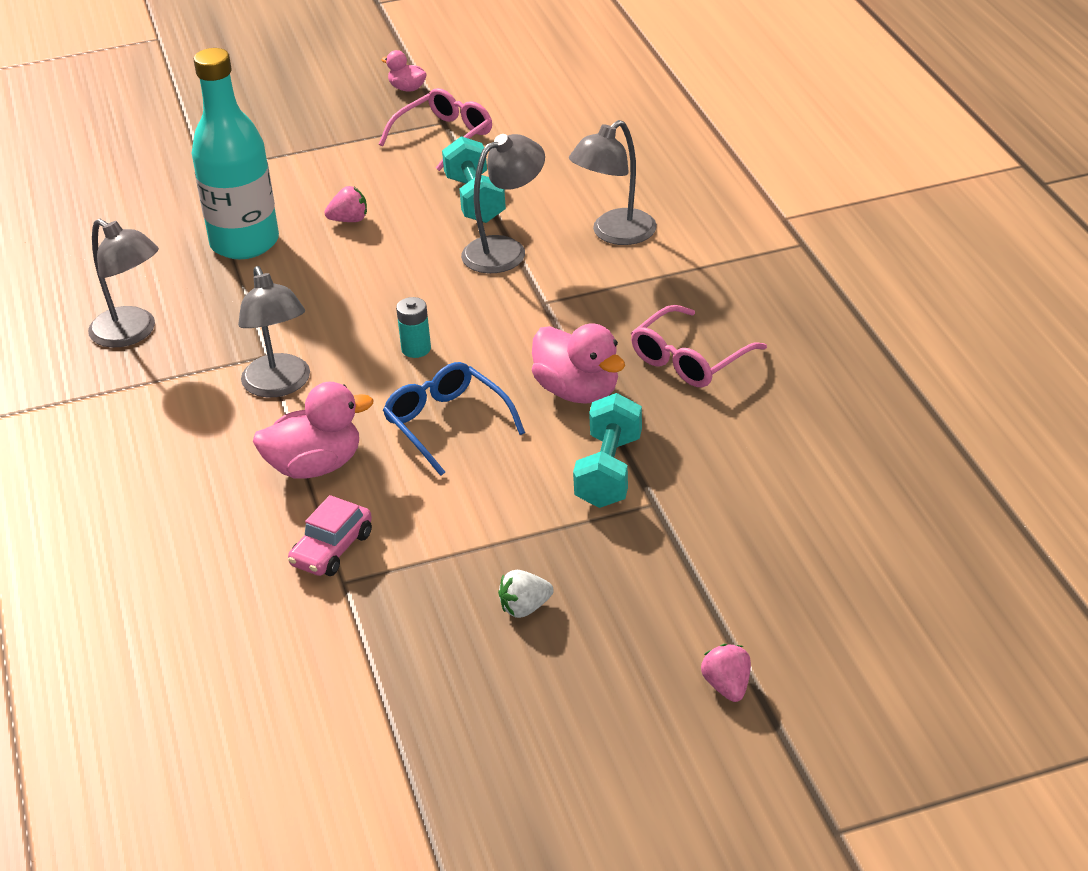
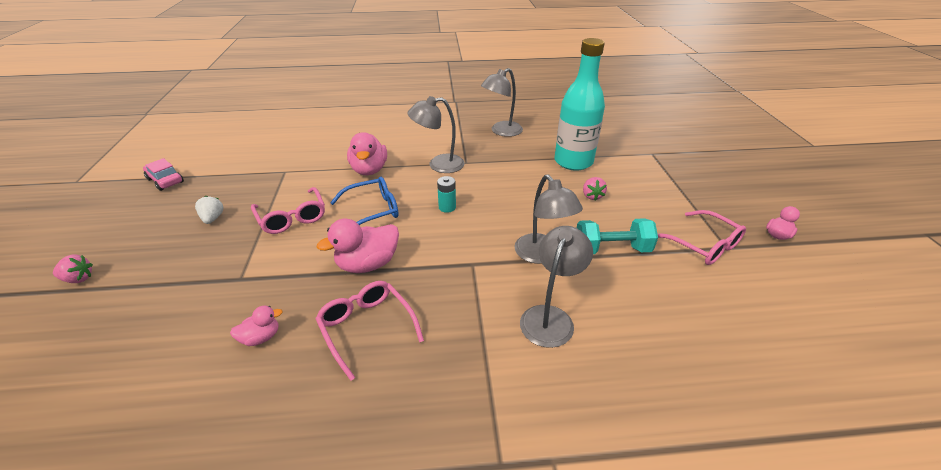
camera: 100 degrees right, 0 degrees up
pink car [288,495,372,576] -> pink car moved to [143,158,184,191]
grey lamp [569,120,657,245] -> grey lamp turned 60 degrees clockwise [520,226,593,348]
turquoise dumbbell [573,393,642,508] -> none
none -> pink duck [230,306,283,346]
none -> pink glasses [251,187,325,234]

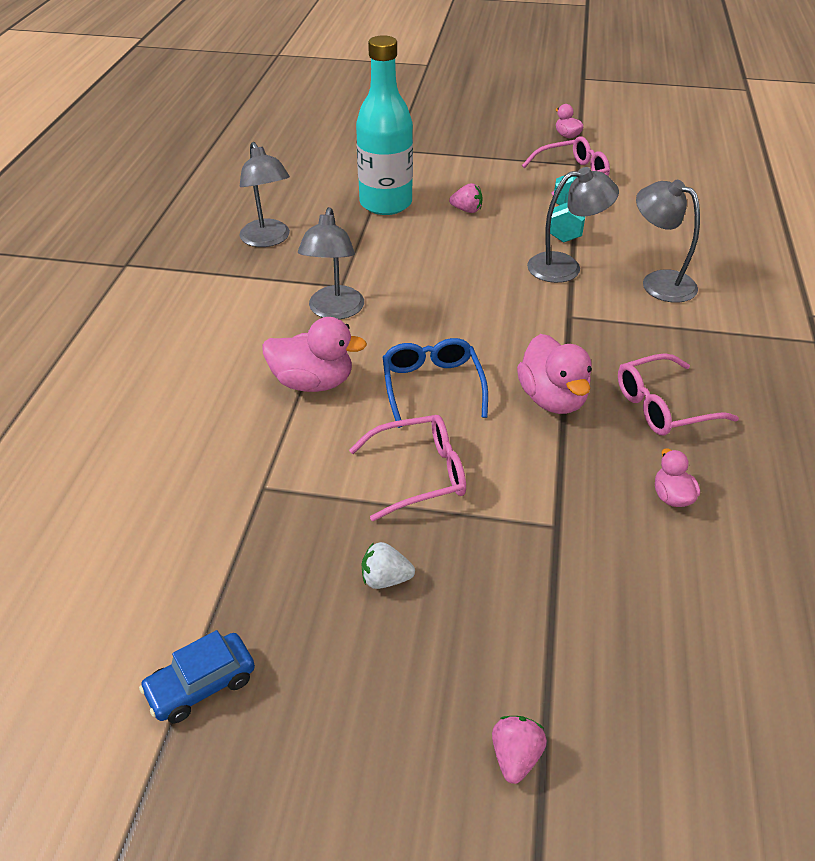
camera: 75 degrees left, 5 degrees up
pink car [143,158,184,191] -> blue car [139,630,255,723]
turquoise battery [437,176,456,213] -> none

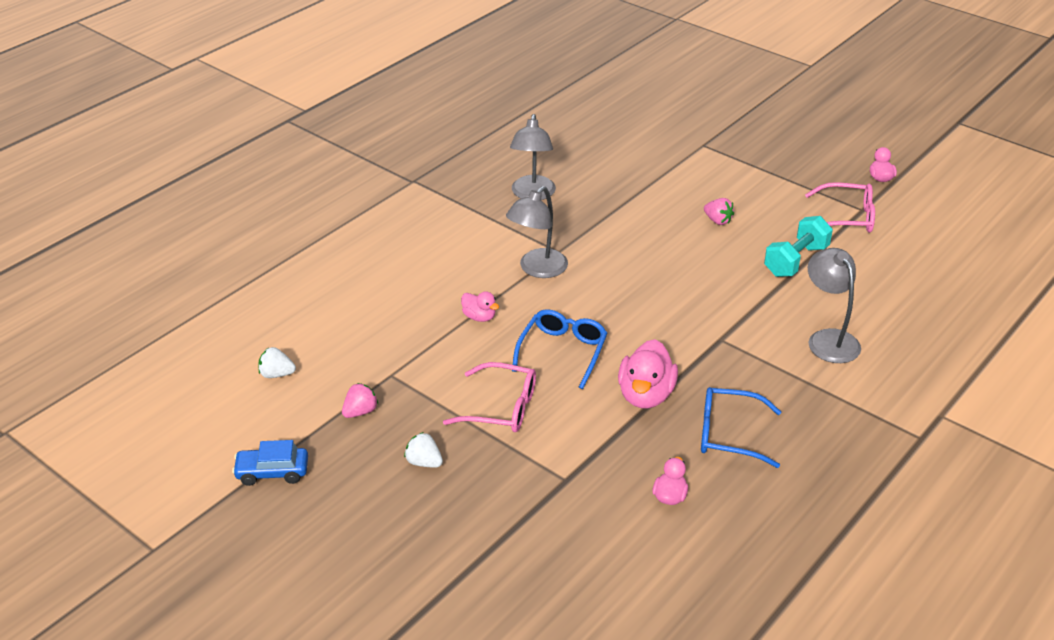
camera: 30 degrees right, 5 degrees down
pink duck [262,317,367,392] -> pink duck [461,291,499,322], size x0.54
turquoise bottle [356,35,413,215] -> none
pink strawberry [492,716,547,784] -> pink strawberry moved to [342,383,378,418]
grey lamp [527,167,619,283] -> none
pink glasses [618,353,739,435] -> blue glasses [701,387,781,468]
none -> white strawberry [258,347,296,378]

